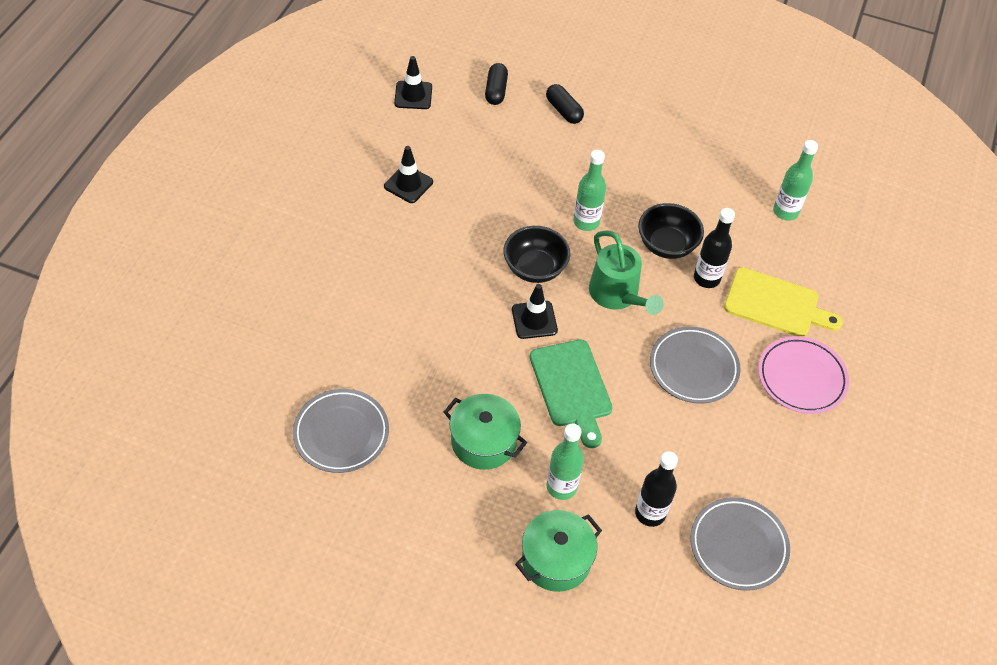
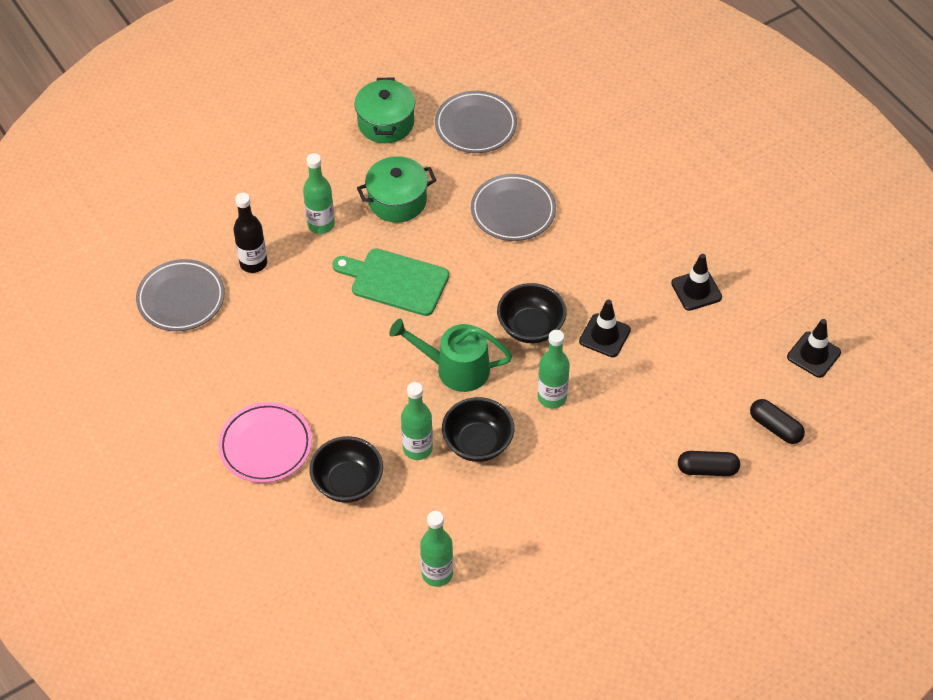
camera: 130 degrees right, 0 degrees up
black traffic cone [512,284,558,339] -> black traffic cone moved to [579,300,631,357]
green pot [515,510,602,592] -> green pot moved to [354,78,415,143]
grey plate [650,326,741,404] -> grey plate moved to [471,174,556,241]
black bottle [694,208,735,288] -> green bottle [401,382,433,460]
yellow cutting board [724,267,843,337] -> black bowl [310,436,383,503]

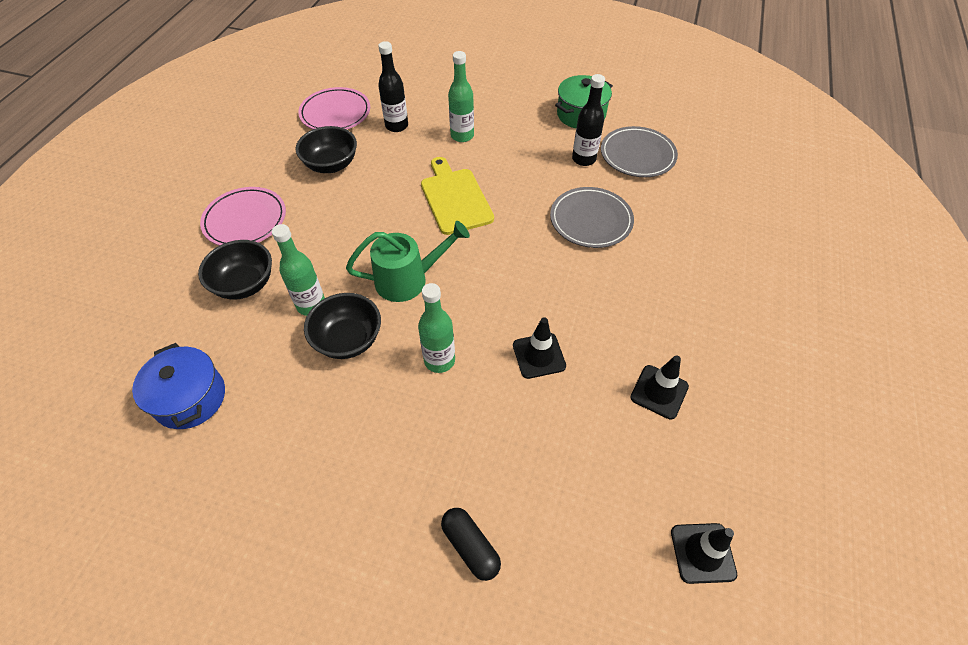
camera: 50 degrees right, 0 degrees up
grey plate [136,259,225,331] -> pink plate [298,87,370,129]
green cutting board [332,249,449,316] -> yellow cutting board [421,157,494,235]
green pot [357,156,436,223] -> none
green watering can [389,319,512,392] -> green watering can turned 105 degrees clockwise [346,221,470,302]
green bottle [420,511,453,587] -> blue pot [132,343,225,429]
black bowl [497,283,566,343] -> black bowl moved to [295,126,357,173]
black capsule [750,399,805,444] -> none
none -> black bottle [572,74,605,166]

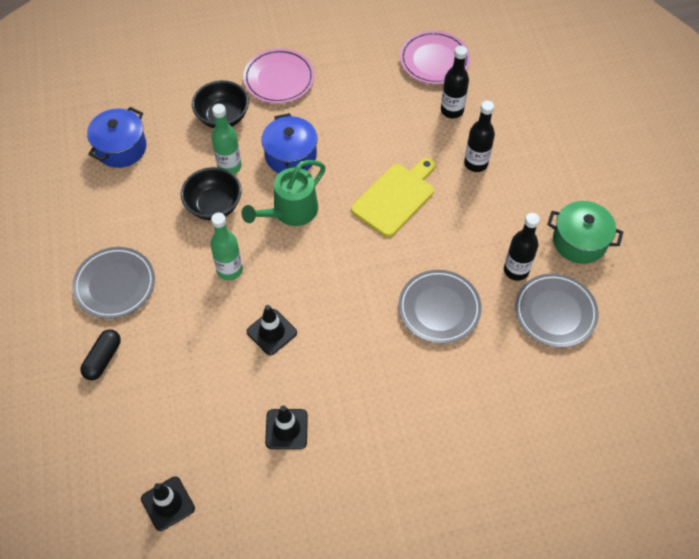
camera: 60 degrees right, 5 degrees up
black bowl [295,126,357,173] -> none
green watering can [346,221,470,302] -> green watering can turned 90 degrees clockwise [241,160,326,226]
green bottle [448,51,474,142] -> black bottle [464,101,495,172]
none -> grey plate [72,247,155,319]
none -> blue pot [261,113,318,173]

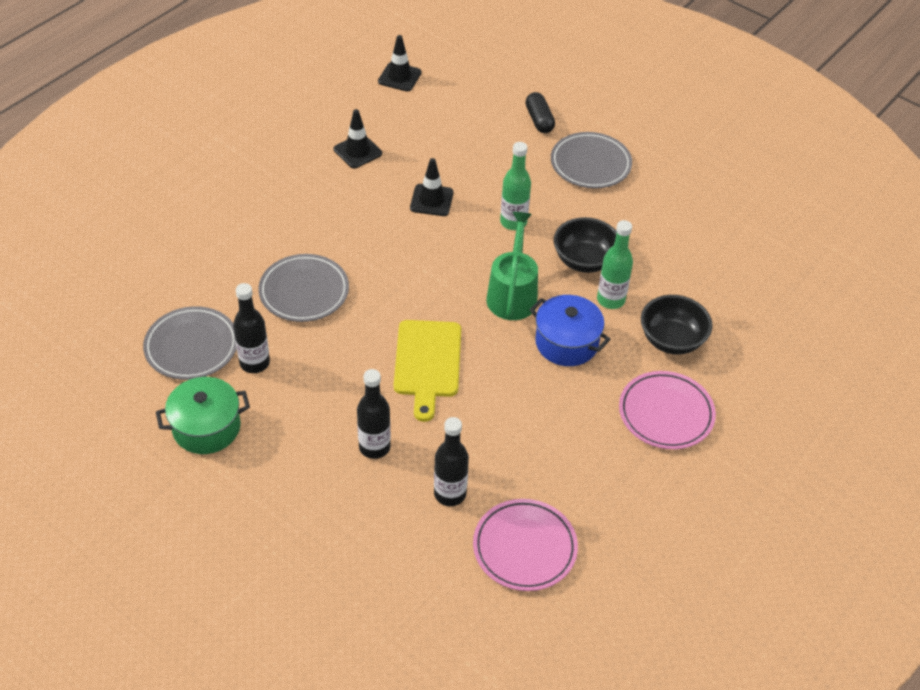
camera: 140 degrees right, 10 degrees down
blue pot [87,107,147,168] -> none

